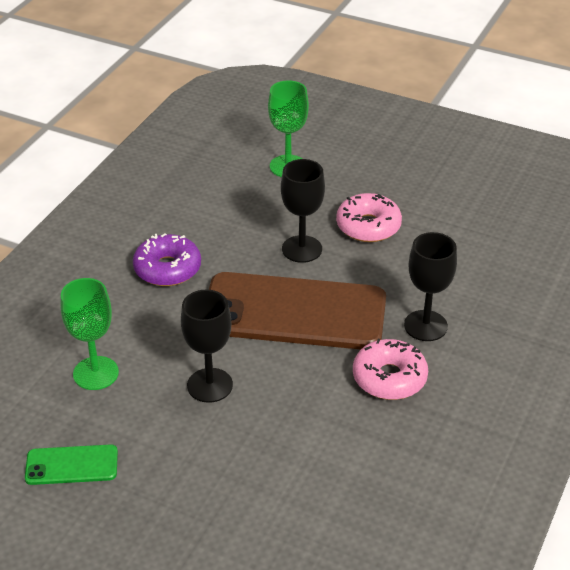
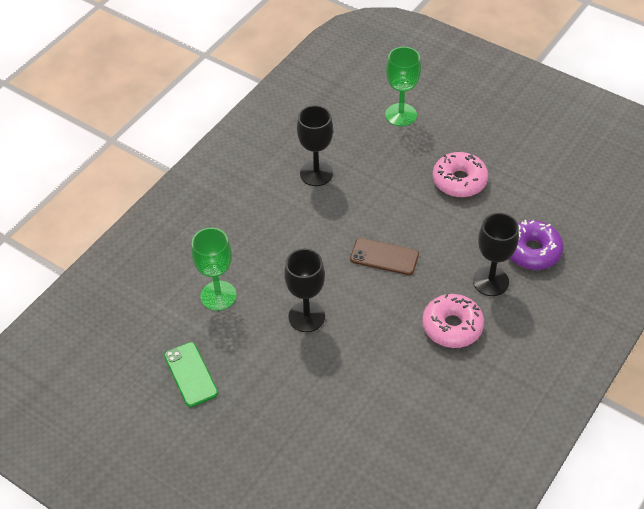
camera: 10 degrees right, 10 degrees up
green phone [25,444,118,485] -> green phone turned 60 degrees clockwise [164,342,218,407]
purple donut [133,233,201,286] -> purple donut moved to [510,220,564,270]
brown phone [209,272,386,350] -> brown phone [350,238,419,275], size x0.44
black goblet [281,159,325,263] -> black goblet moved to [297,105,333,186]

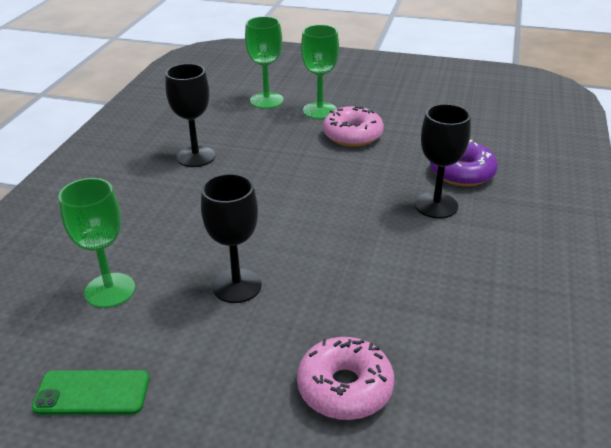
camera: 20 degrees left, 15 degrees down
green phone [164,342,218,407] -> green phone turned 45 degrees counterclockwise [32,370,149,415]
brown phone [350,238,419,275] -> none
pink donut [422,294,484,348] -> pink donut moved to [297,337,394,420]
none -> green goblet [301,25,339,119]

